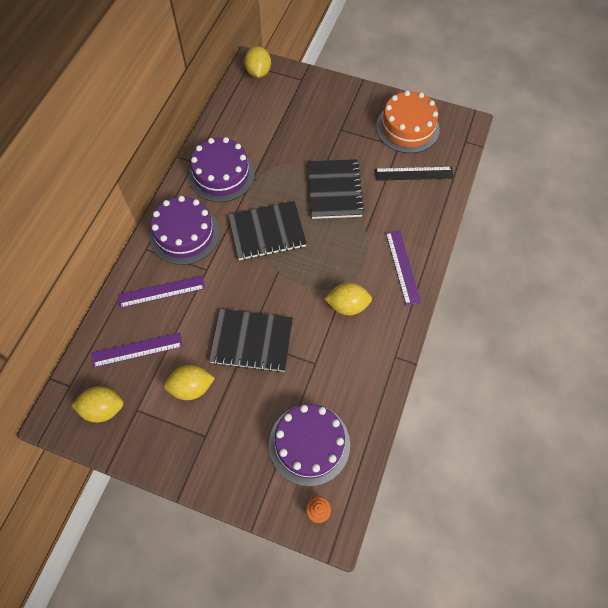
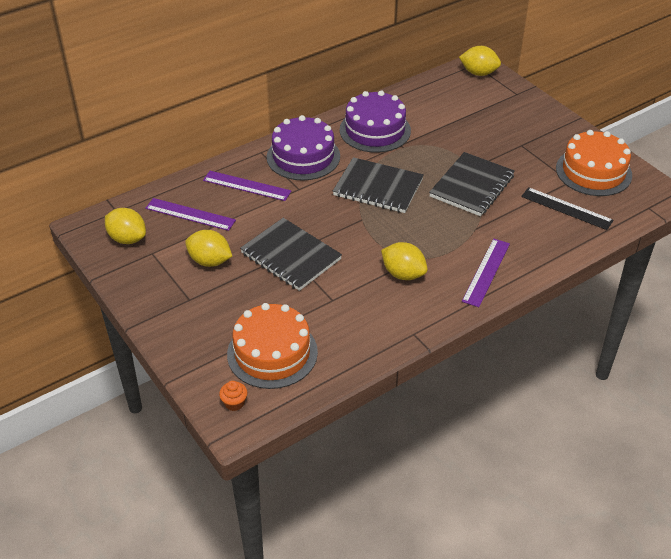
camera: 35 degrees right, 20 degrees down
yellow lemon [244,46,271,78] -> yellow lemon turned 75 degrees clockwise [459,46,501,76]
purple cake [269,404,350,486] -> orange cake [227,303,318,389]

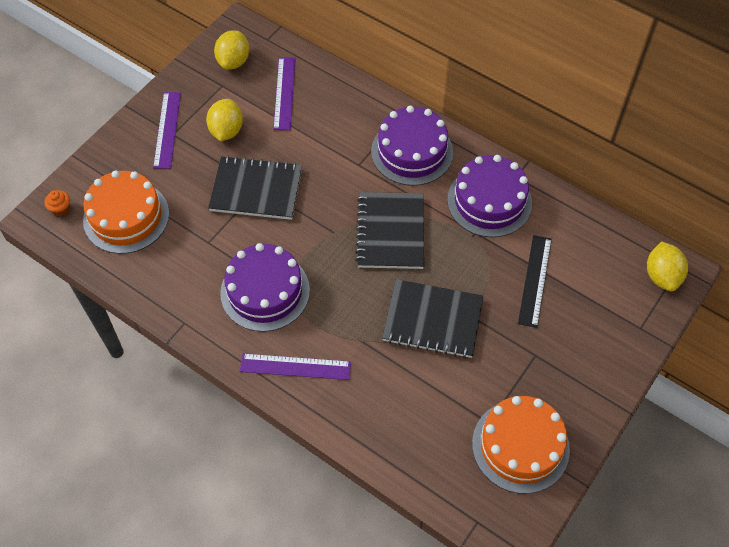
camera: 70 degrees right, 15 degrees up
purple ruler [203,171,291,201] -> purple ruler moved to [153,92,181,169]
black notebook [240,218,342,291] -> black notebook turned 75 degrees clockwise [208,156,302,220]
yellow lemon [381,242,428,280] -> purple cake [220,243,310,332]
black ruler [521,187,614,230] -> black ruler moved to [518,235,552,328]

